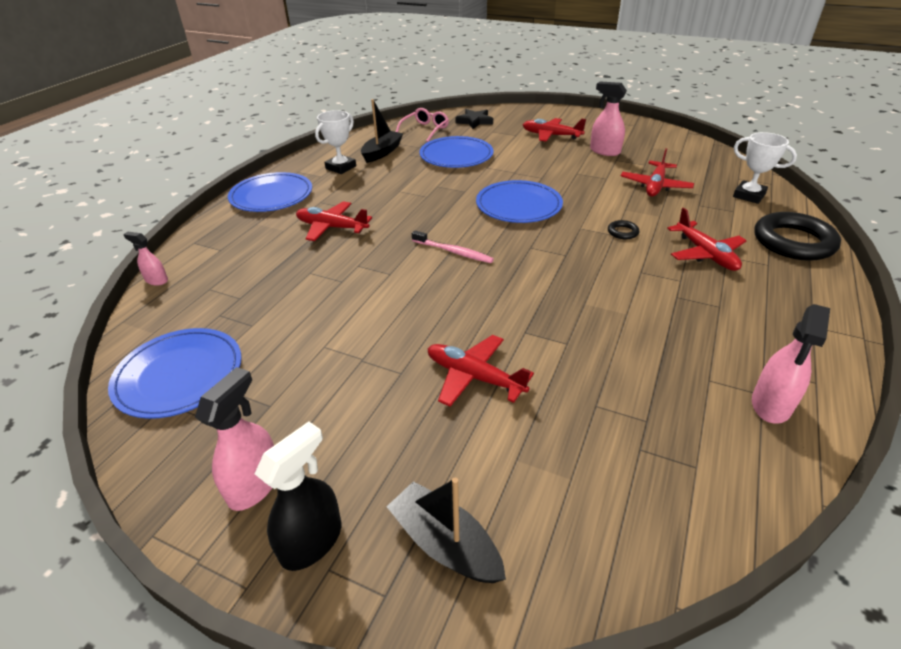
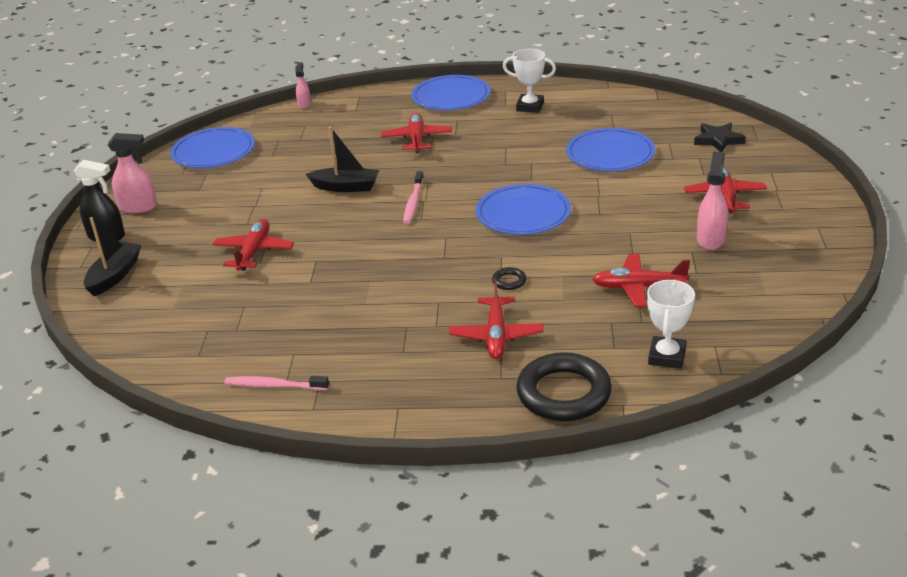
camera: 70 degrees right, 5 degrees down
black boat [361,99,403,163] -> black boat moved to [306,127,379,192]
pink glasses [396,108,449,142] -> none
red plane [667,208,747,271] -> red plane turned 45 degrees counterclockwise [449,280,543,359]
pink spray bottle [752,304,830,424] -> pink toothbrush [224,376,329,390]

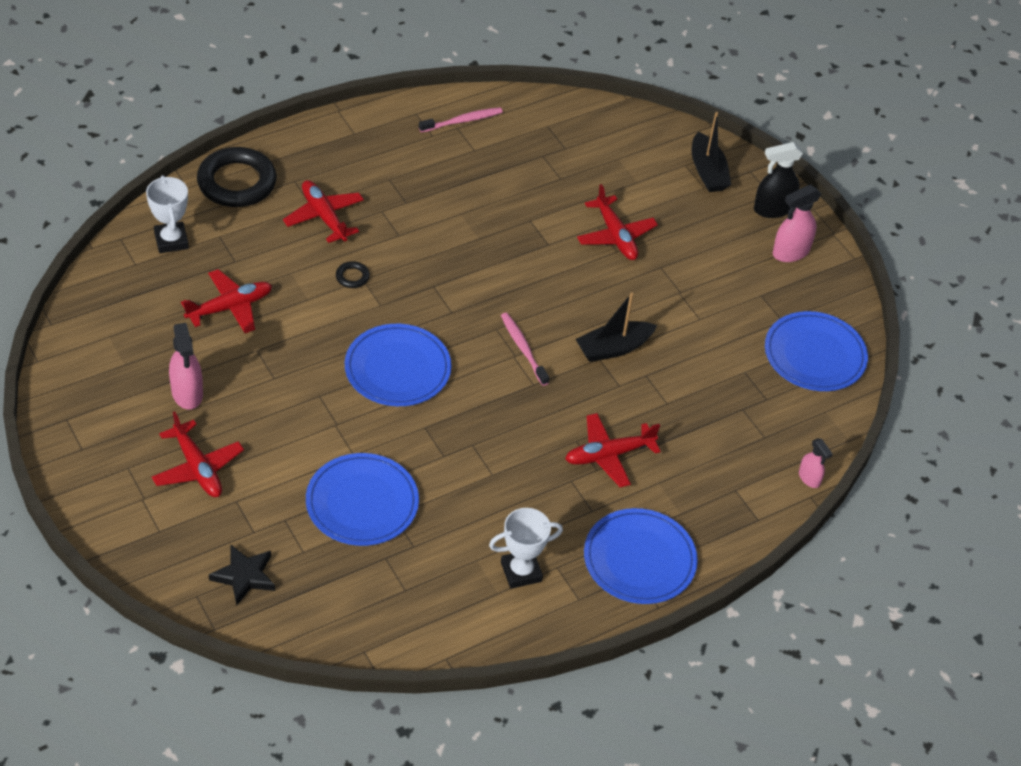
camera: 140 degrees right, 15 degrees up
red plane [381,113,452,153] -> red plane turned 105 degrees clockwise [565,413,661,487]

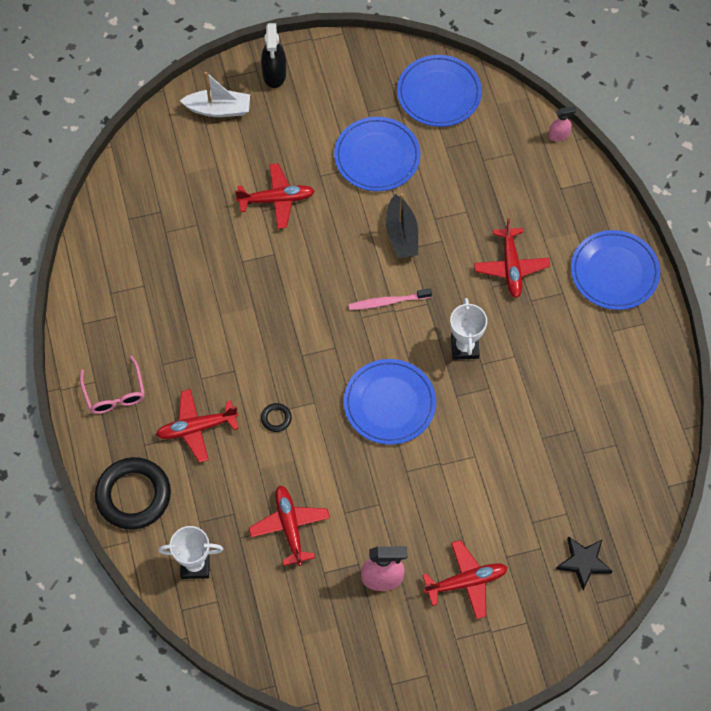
camera: 70 degrees left, 15 degrees up
blue plate [306,453,419,546] -> blue plate moved to [334,117,421,191]
pink toothbrush [419,107,503,133] -> none
white trophy [489,508,563,589] -> white trophy moved to [450,298,487,360]
black boat [692,112,731,192] -> white boat [180,72,250,117]
pink spray bottle [773,184,821,262] -> none
none -> pink glasses [80,356,145,414]

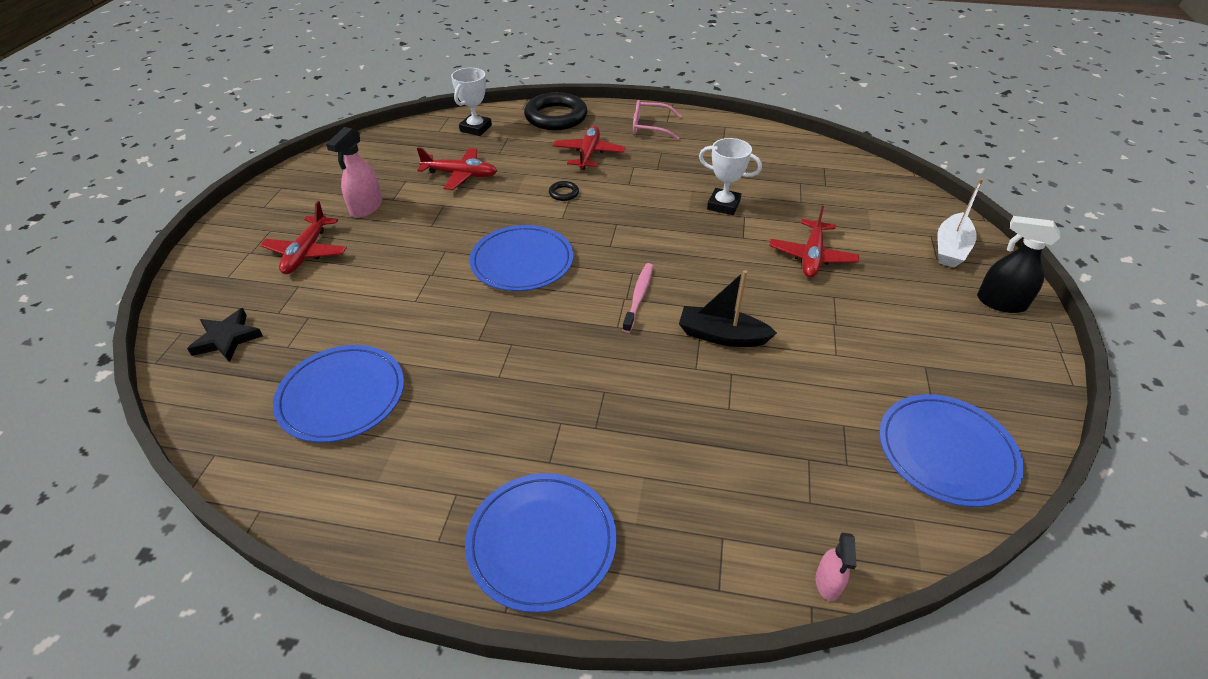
camera: 115 degrees right, 20 degrees down
blue plate [334,117,421,191] -> blue plate moved to [273,345,404,443]
white trophy [450,298,487,360] -> white trophy moved to [699,138,762,215]
red plane [474,218,550,298] -> none

